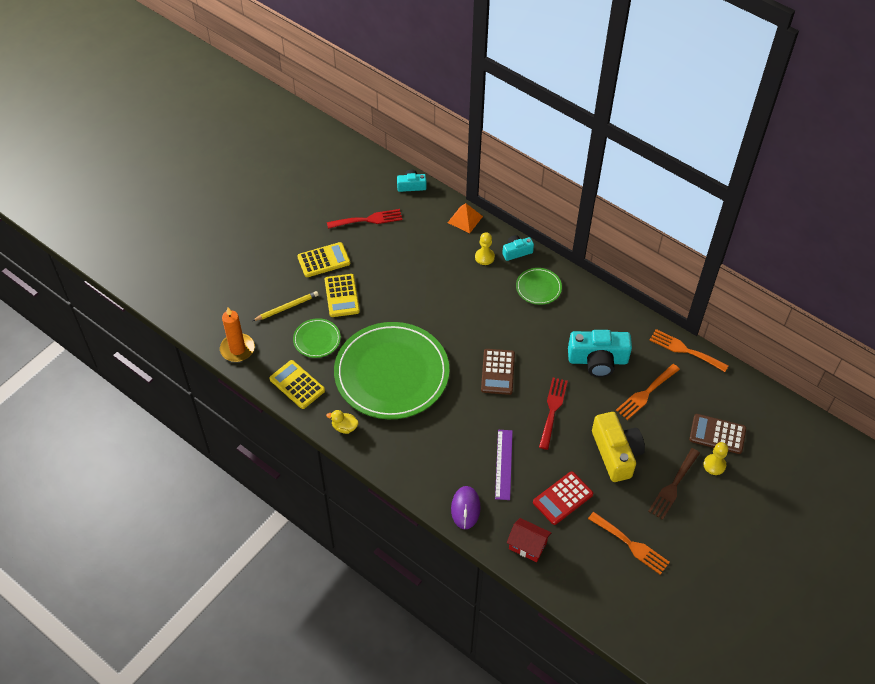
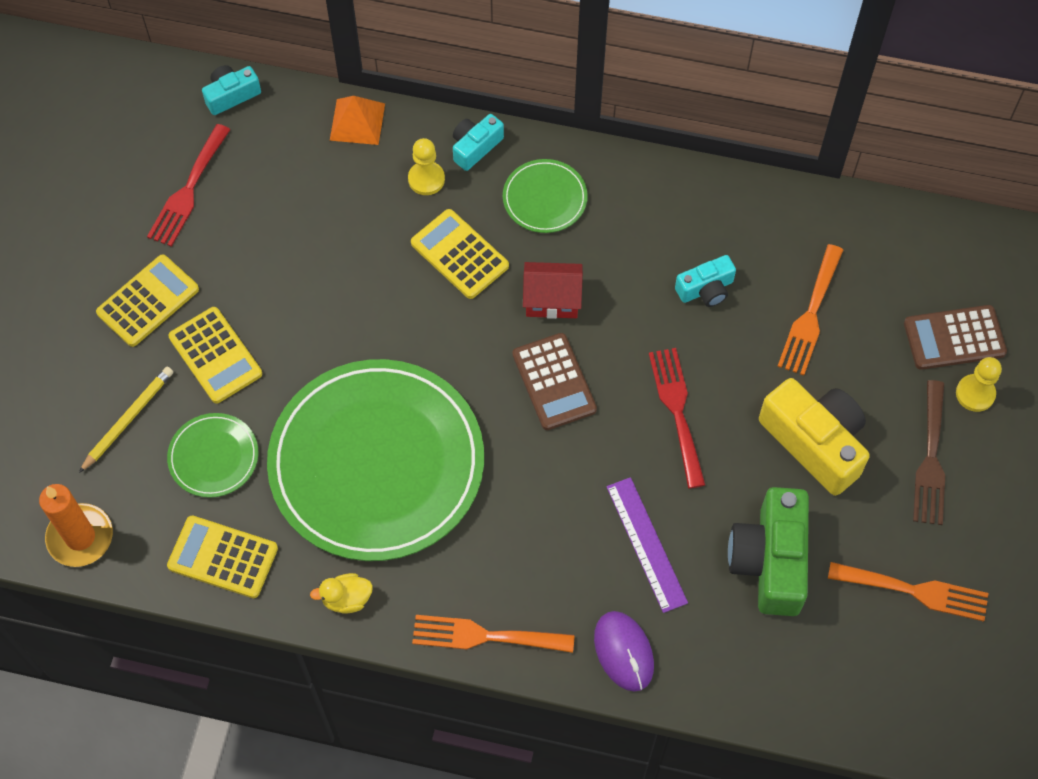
camera: 25 degrees left, 10 degrees up
red fork [327,209,402,229] -> red fork turned 150 degrees clockwise [147,124,231,247]
red house [507,518,551,562] -> red house moved to [523,262,583,319]
red calculator [533,471,593,525] -> green camera [728,487,809,616]
turquoise camera [568,330,632,377] -> turquoise camera [675,255,736,307], size x0.54
orange fork [650,329,729,372] -> orange fork moved to [412,615,575,653]
none -> yellow calculator [411,209,509,299]

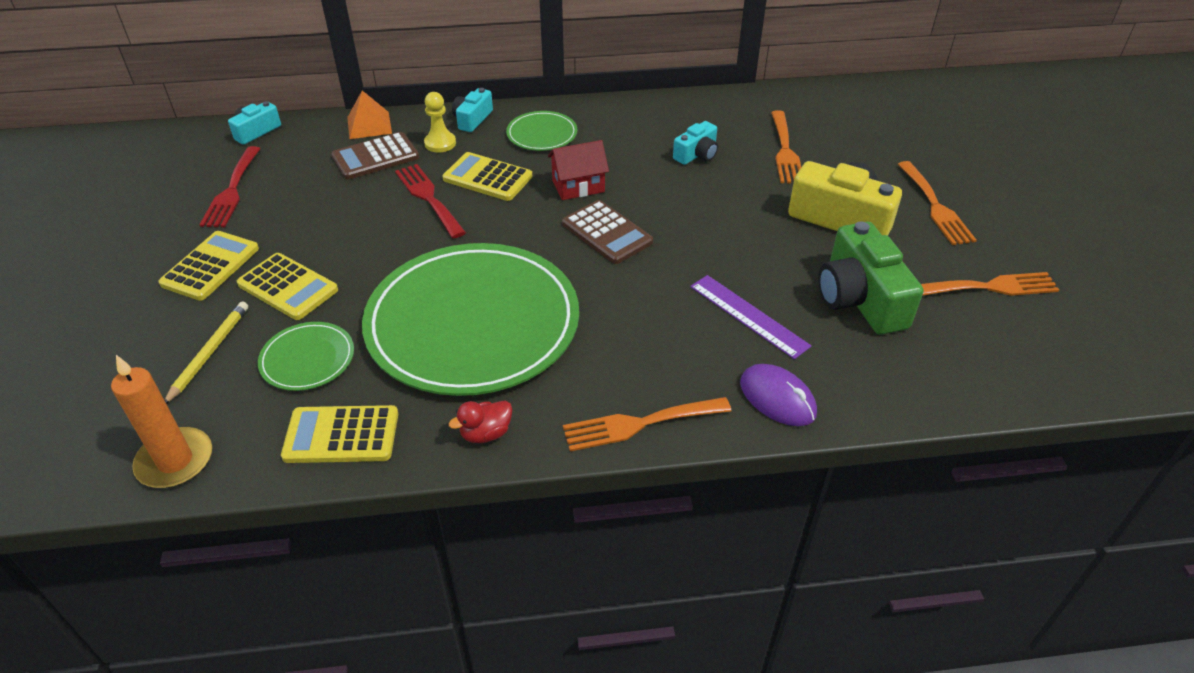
camera: 20 degrees left, 20 degrees down
yellow duck [310,573,373,614] -> red duck [449,401,512,443]
red fork [649,348,705,488] -> red fork moved to [395,164,466,239]
brown calculator [904,305,1007,370] -> brown calculator moved to [331,132,419,179]
brown fork [913,380,945,525] -> orange fork [898,161,977,245]
yellow pawn [956,357,1002,412] -> none

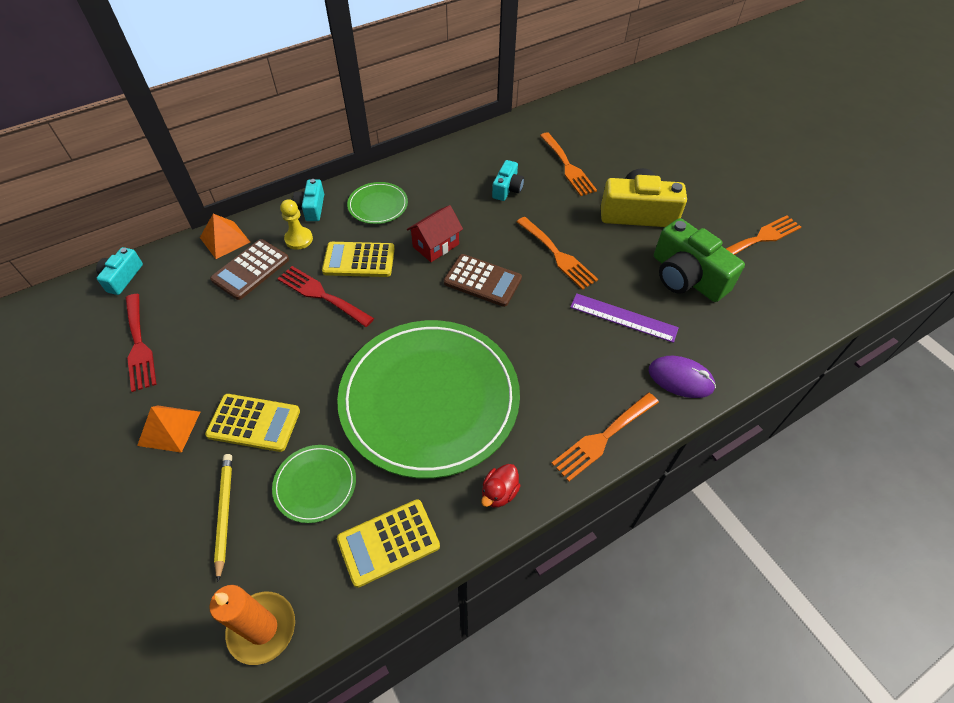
camera: 25 degrees left, 10 degrees up
yellow calculator [158,231,259,301] -> orange pyramid [137,406,200,453]
orange fork [898,161,977,245] -> orange fork moved to [517,217,598,290]

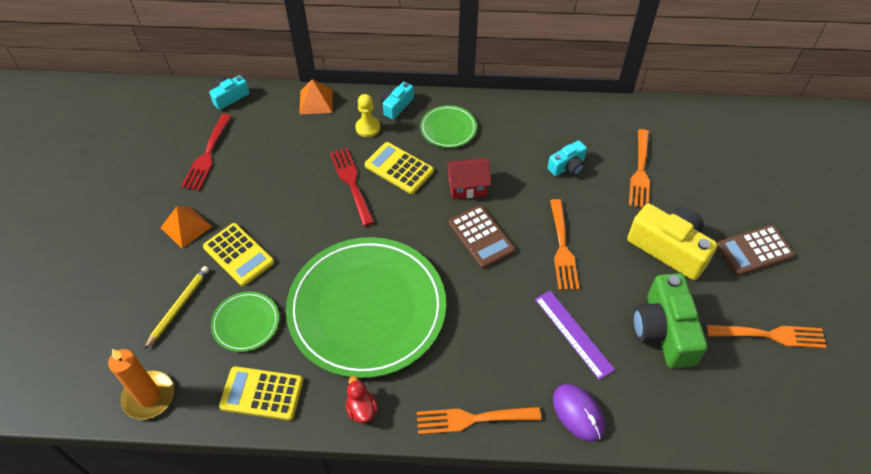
camera: 35 degrees right, 0 degrees up
brown calculator [210,239,289,300] -> brown calculator moved to [717,225,795,276]
red duck [481,464,521,508] -> red duck turned 90 degrees clockwise [346,376,378,423]

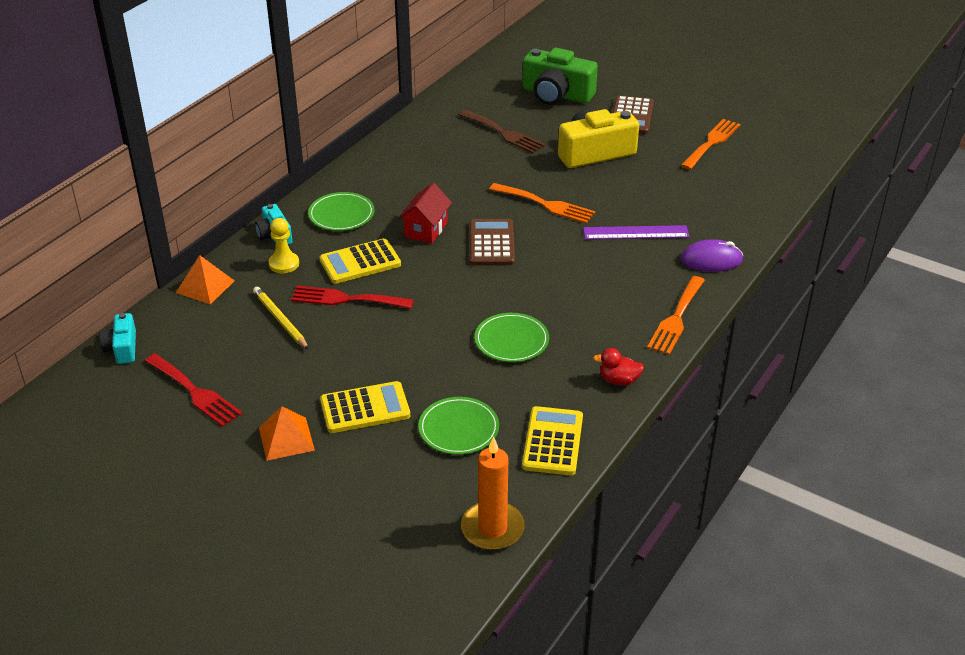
camera: 60 degrees left, 15 degrees down
yellow pencil [144,266,209,349] -> yellow pencil moved to [253,287,309,350]
yellow calculator [219,366,303,421] -> yellow calculator turned 150 degrees clockwise [522,406,583,475]
green plate [286,237,446,378] -> green plate [475,313,549,362], size x0.42
brown calculator [449,205,515,269] -> brown calculator turned 90 degrees counterclockwise [470,219,515,266]
turquoise camera [548,140,587,176] -> none
orange fork [629,129,650,208] -> brown fork [458,110,545,154]
green camera [633,273,708,368] -> green camera moved to [522,48,598,105]

